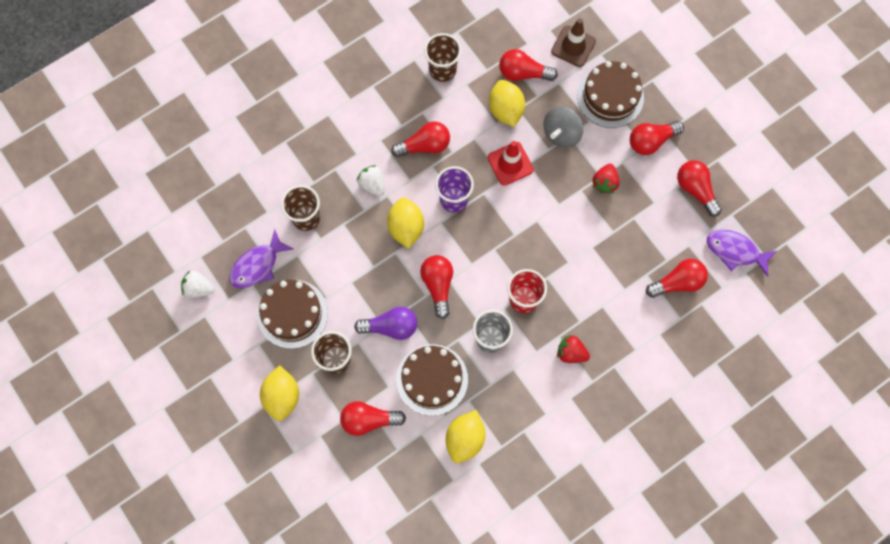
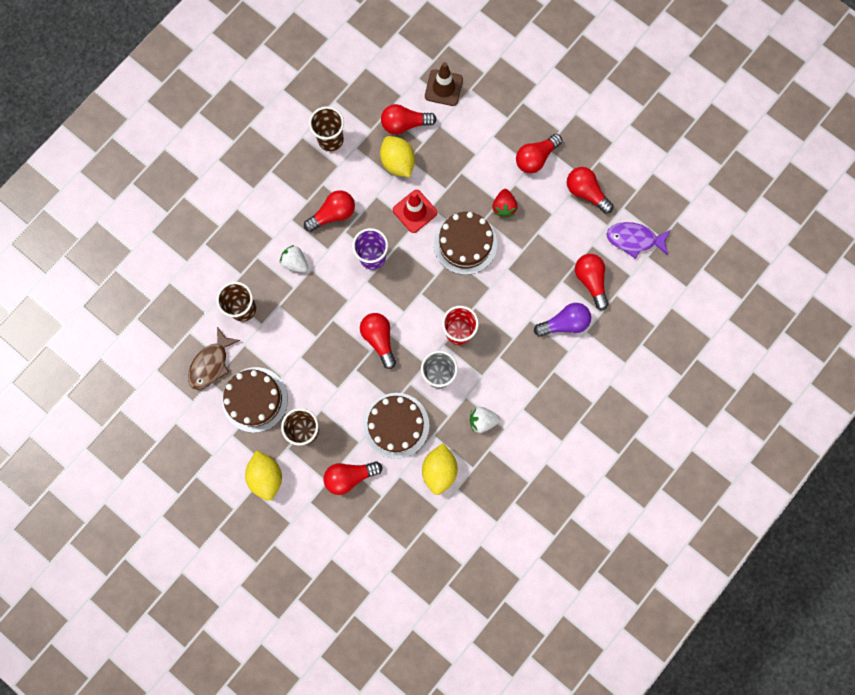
camera: 15 degrees left, 5 degrees up
white strawberry [181,270,215,298] -> white strawberry moved to [470,407,500,433]
purple fish [229,229,294,289] -> brown fish [188,327,240,390]
purple light bulb [354,307,417,340] -> purple light bulb moved to [534,303,591,337]
yellow lemon [387,198,424,249] -> none
grey spinning top [543,107,583,148] -> none
red strawberry [557,335,590,363] -> none
brown cake [577,61,644,128] -> brown cake moved to [434,212,497,275]
red light bulb [646,259,708,298] -> red light bulb turned 75 degrees counterclockwise [575,254,609,310]

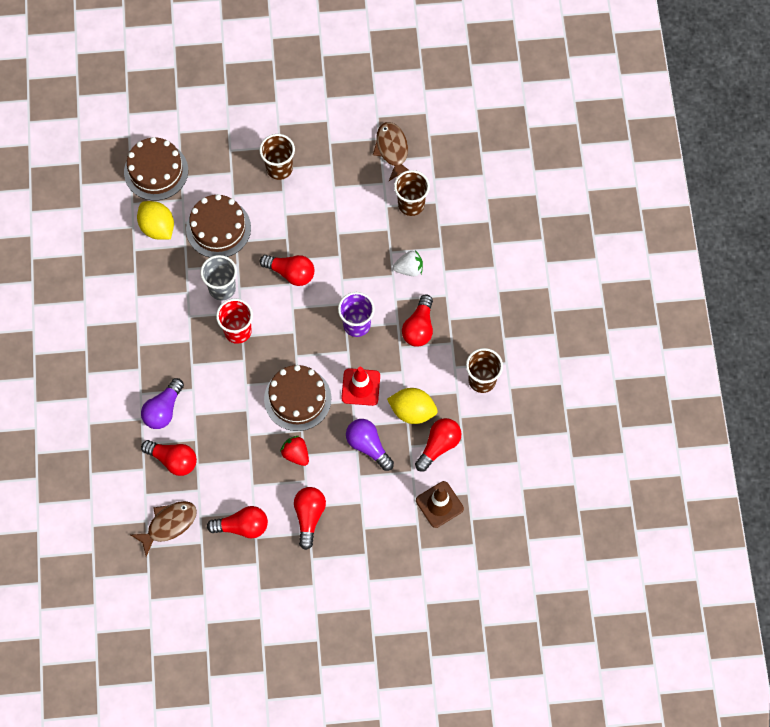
camera: 135 degrees right, 10 degrees down
brown cake [222,367,288,433] -> brown cake moved to [124,137,188,201]
yellow lemon [245,450,282,501] -> none
red light bulb [323,461,382,495] -> none
white strawberry [470,407,500,433] -> none
purple fish [606,222,671,259] -> brown fish [130,501,197,557]
none -> purple light bulb [346,419,394,471]

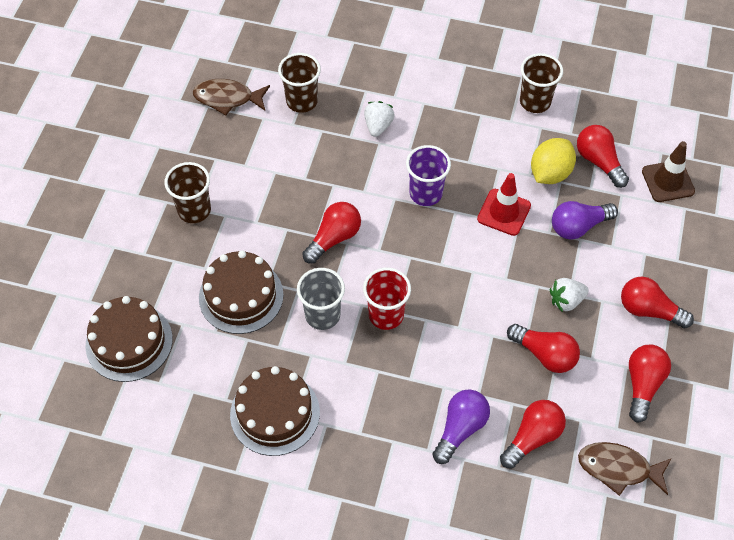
camera: 70 degrees left, 10 degrees down
brown fish [130,501,197,557] -> brown fish turned 60 degrees counterclockwise [578,442,672,496]
yellow lemon [137,201,174,240] -> none
purple light bulb [141,378,184,429] -> purple light bulb turned 105 degrees counterclockwise [432,389,490,464]
brown cake [264,365,331,431] -> brown cake moved to [230,366,320,456]
red strawberry [280,436,309,466] -> white strawberry [550,278,589,312]
red light bulb [402,295,433,347] -> red light bulb moved to [507,324,580,373]

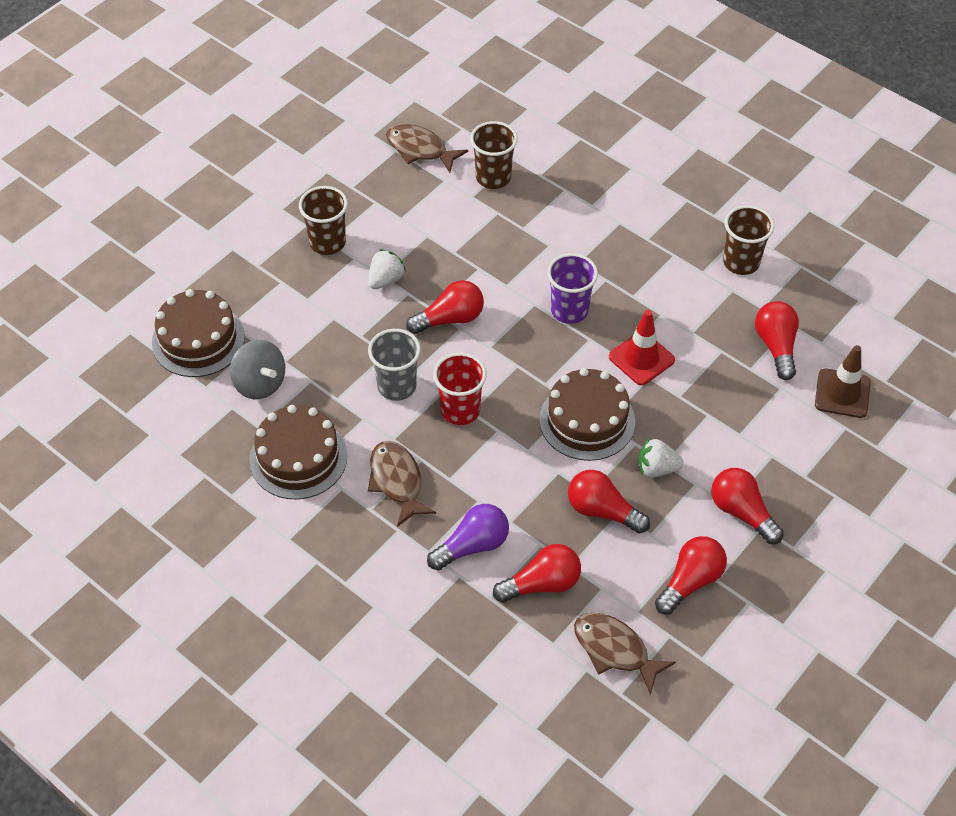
camera: 25 degrees right, 5 degrees down
brown cake [199,251,284,334] -> brown cake moved to [539,368,635,461]
white strawberry [364,101,395,137] -> white strawberry moved to [368,249,406,289]
red light bulb [507,324,580,373] -> red light bulb turned 150 degrees clockwise [568,470,650,533]
yellow lemon [531,138,576,184] -> none
purple light bulb [552,201,618,240] -> none
none -> grey spinning top [230,340,285,399]
none -> brown fish [368,441,436,527]

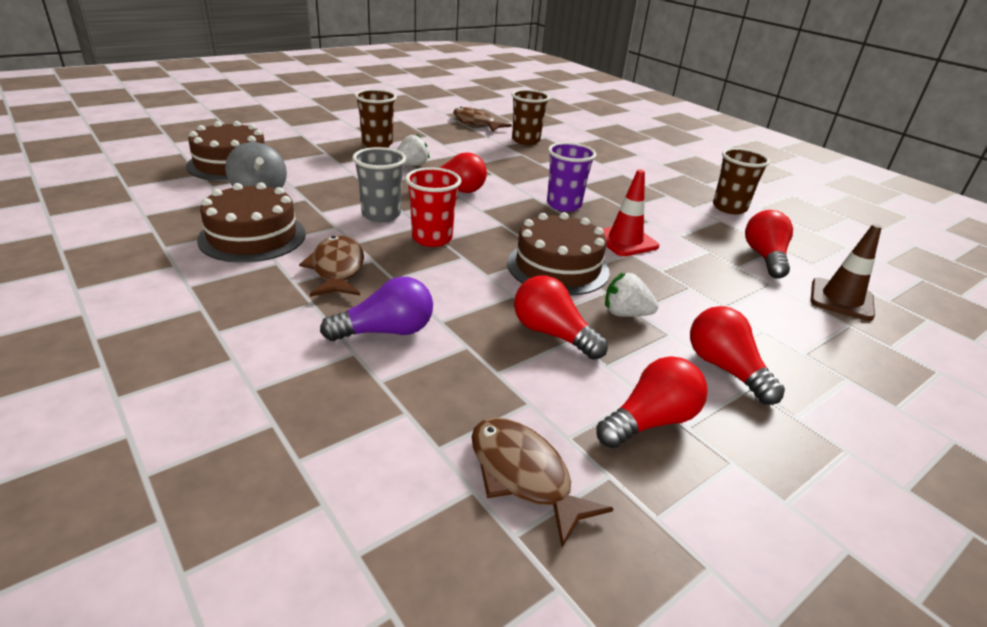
camera: 10 degrees right, 20 degrees down
red light bulb [493,544,581,603] -> none

